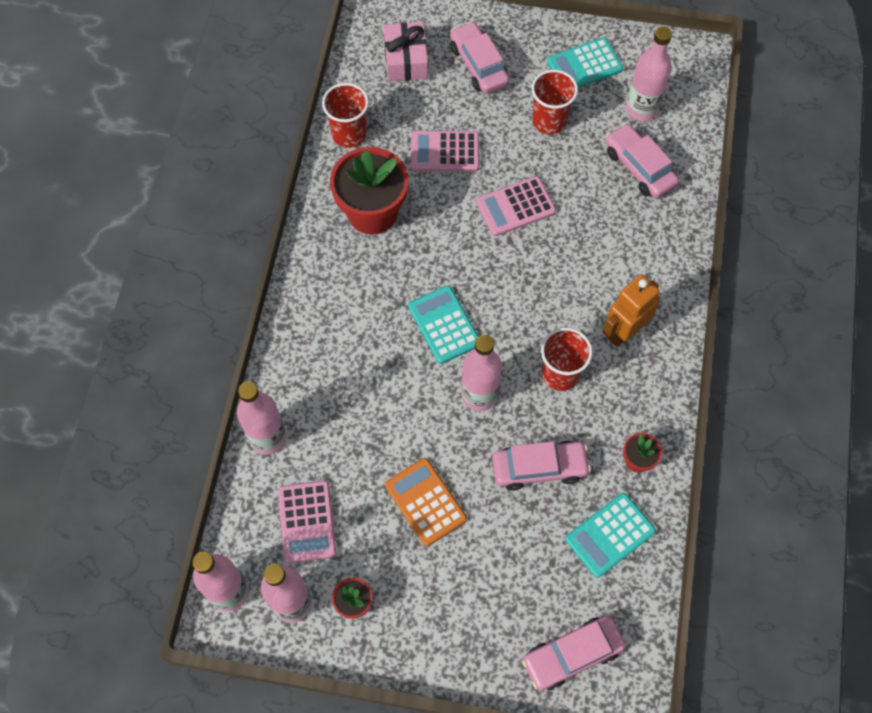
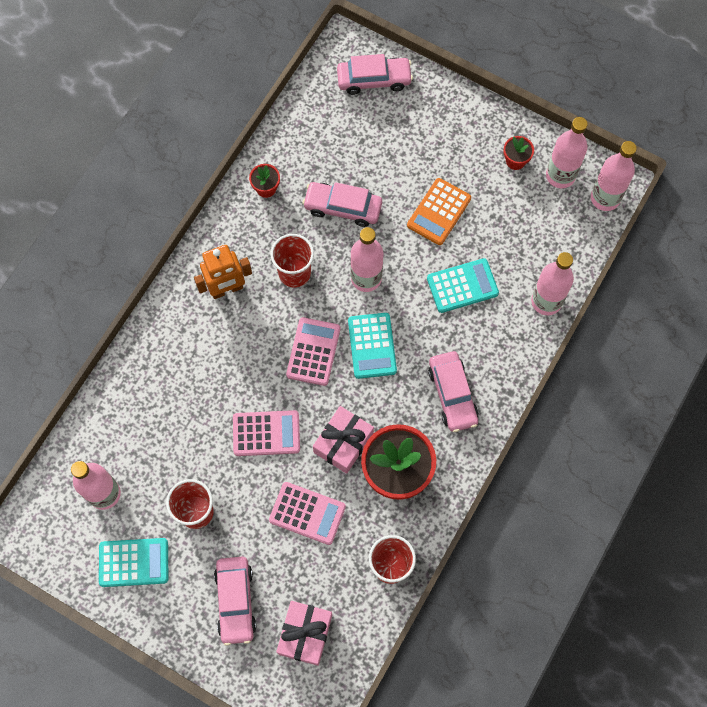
camera: 160 degrees left, 5 degrees up
pink calculator [278,480,336,563] -> pink calculator moved to [286,317,340,386]
orange calculator [385,458,467,546] -> orange calculator turned 45 degrees clockwise [407,178,471,245]
turquoise calculator [565,493,656,578] -> turquoise calculator moved to [427,258,499,313]
pink car [605,123,679,198] -> pink car moved to [428,351,479,432]
none -> pink gift [313,406,374,474]

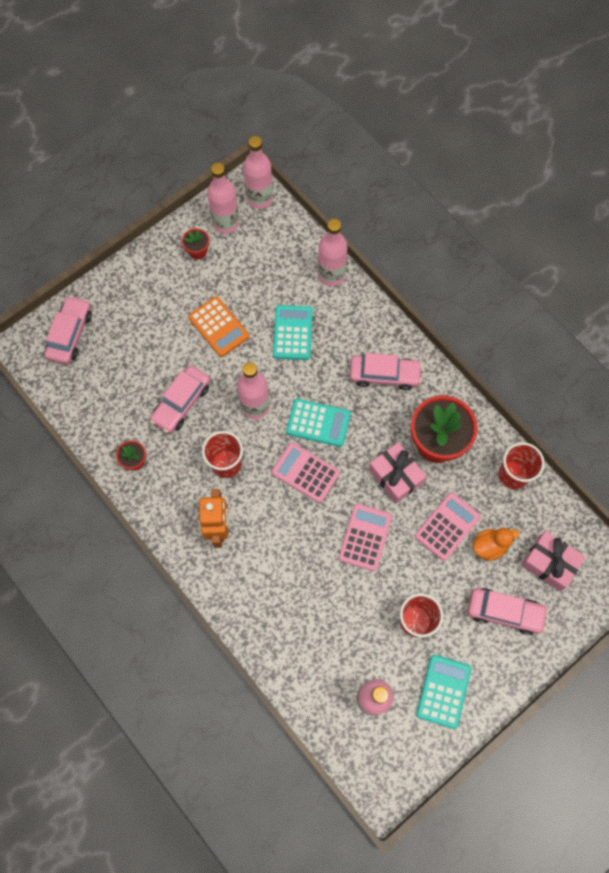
camera: 70 degrees left, 0 degrees up
none -> orange duck [473,528,519,561]

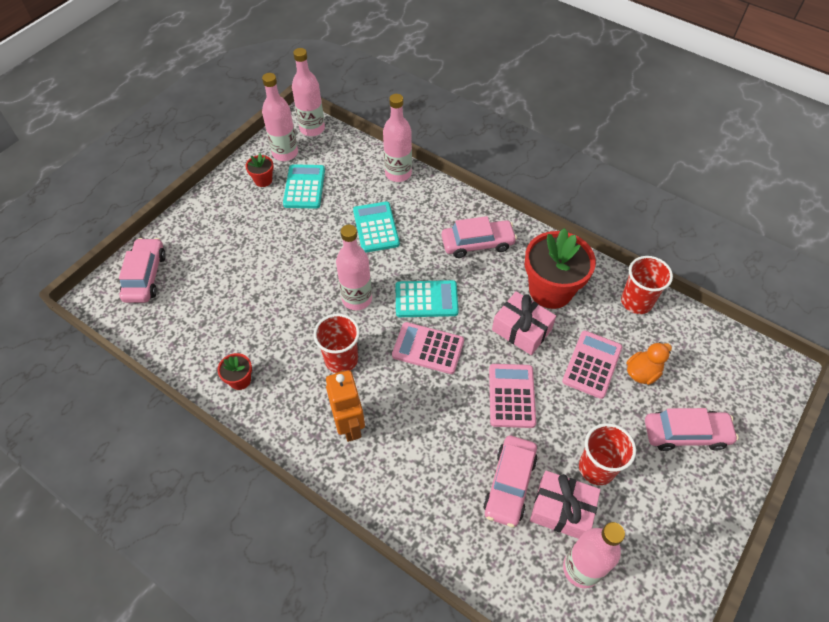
camera: 15 degrees left, 15 degrees down
pink car [150,365,210,433] -> pink car moved to [483,436,538,527]
orange calculator [188,296,249,357] -> none
turquoise calculator [416,655,471,729] -> turquoise calculator moved to [283,164,325,209]
pink gift [521,531,586,591] -> pink gift moved to [530,471,600,539]

